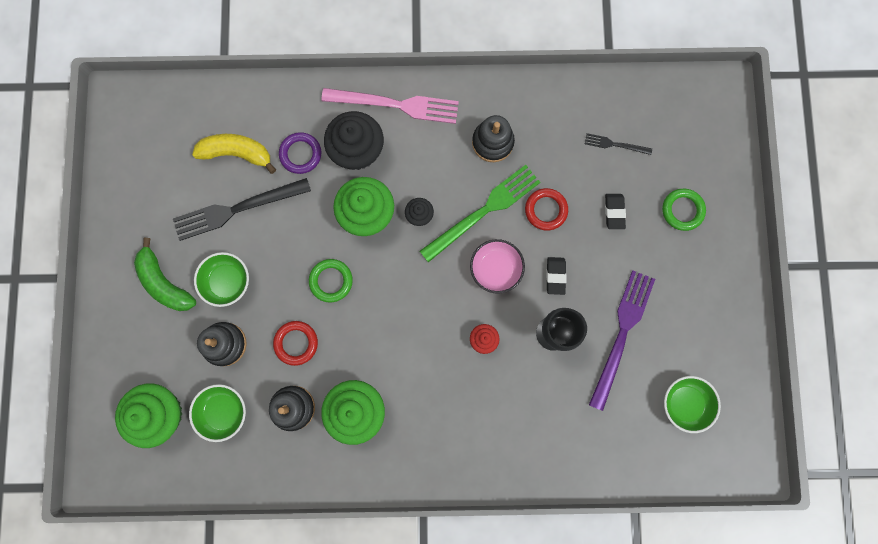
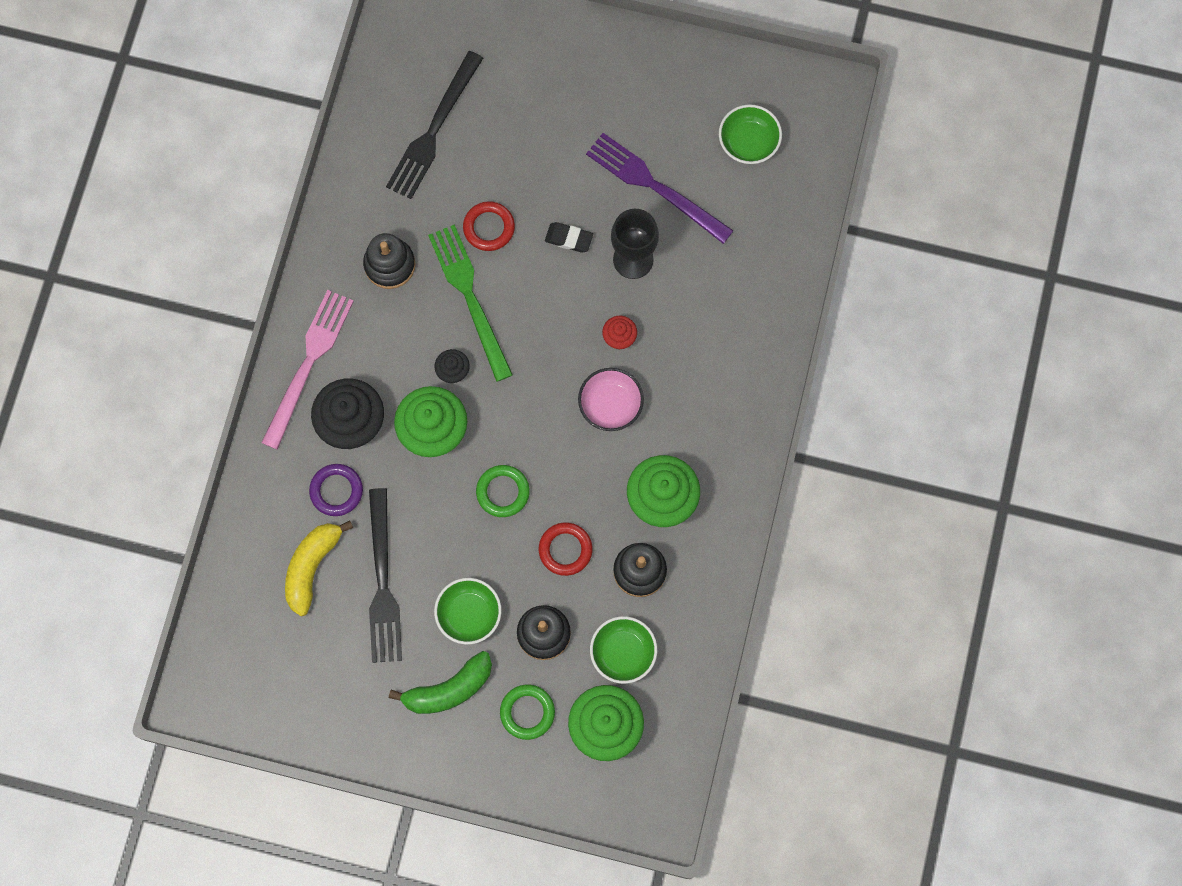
camera: 75 degrees left, 5 degrees down
pink bowl [470,239,525,294] -> pink bowl moved to [578,368,644,431]
black fork [585,133,652,155] -> black fork [386,51,483,199], size x2.05
black eraser [605,194,626,229] -> none
green ring [662,189,706,231] -> green ring moved to [500,684,555,740]

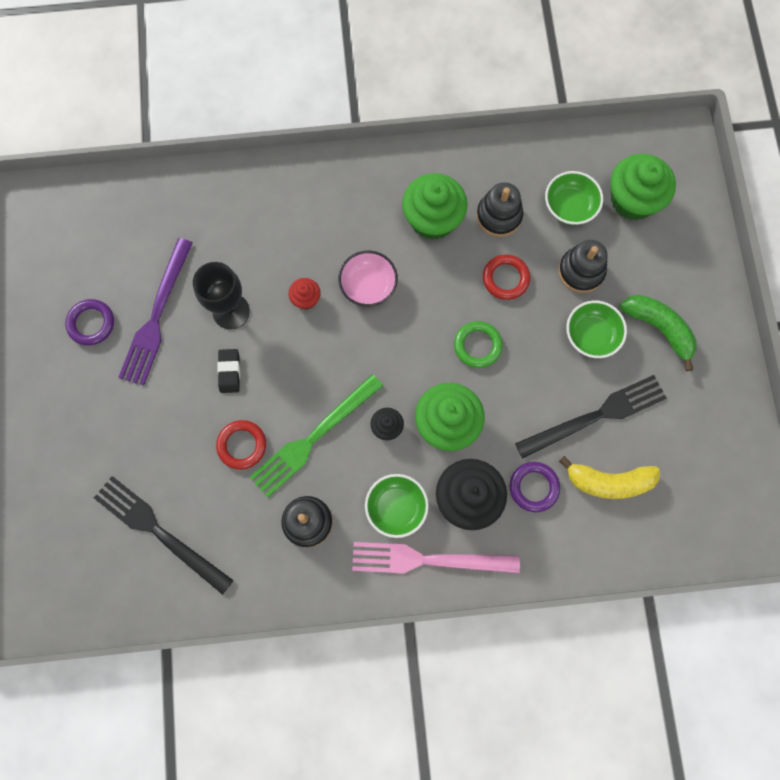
camera: 110 degrees left, 0 degrees up
black fork [386,51,483,199] -> black fork turned 150 degrees counterclockwise [94,476,234,595]
green ring [500,684,555,740] -> none
green bowl [719,104,782,164] -> green bowl moved to [365,474,429,538]
none -> purple ring [65,299,114,345]

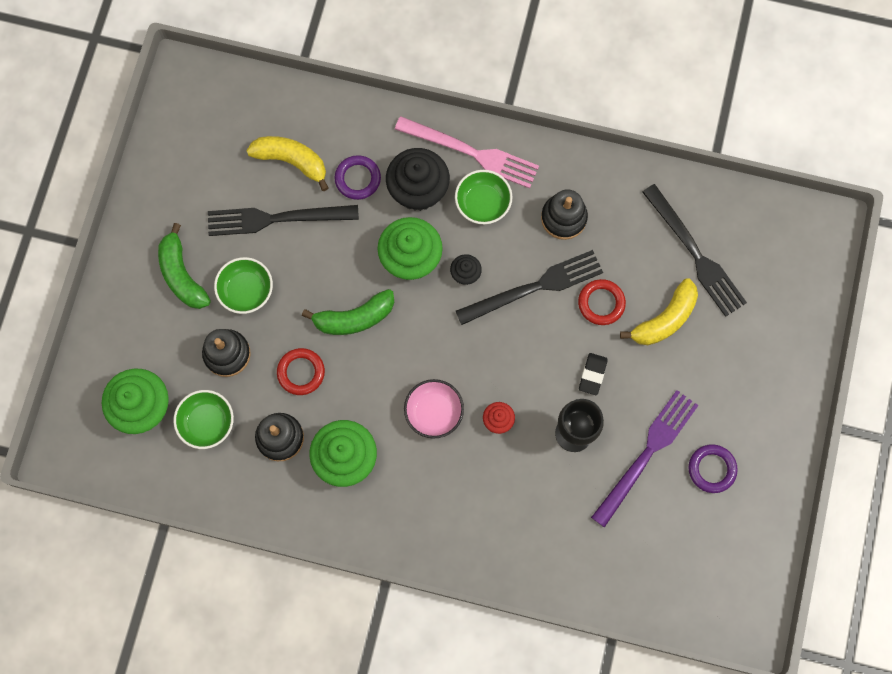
camera: 160 degrees left, 0 degrees up
green fork [249,374,384,498] -> black fork [456,250,603,325]
green ring [454,321,503,368] -> green banana [302,289,394,335]
none -> yellow banana [620,278,698,345]

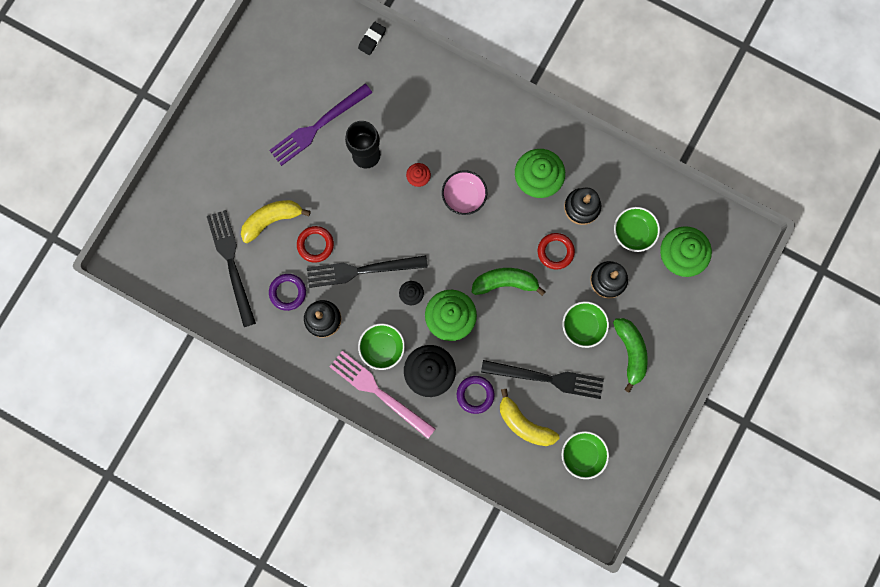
camera: 165 degrees left, 5 degrees up
black eraser [579,353,608,395] -> black eraser moved to [358,22,386,55]
purple ring [688,444,738,493] -> purple ring moved to [269,274,306,311]
none -> green bowl [562,431,609,479]

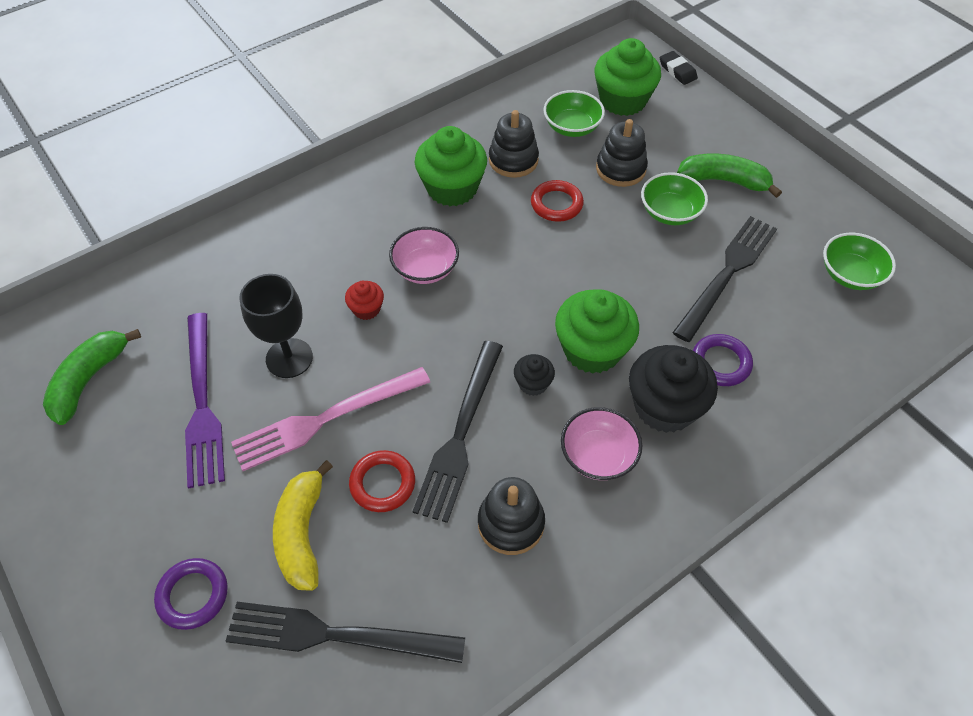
camera: 65 degrees left, 25 degrees down
purple ring [269,274,306,311] -> purple ring moved to [154,558,228,630]
pink fork [330,351,435,439] -> pink fork moved to [231,367,430,471]
black eraser [358,22,386,55] -> black eraser moved to [660,51,698,85]
green bowl [358,323,405,370] -> pink bowl [561,407,642,480]
green banana [472,268,546,296] -> green banana moved to [43,329,141,425]
yellow banana [500,389,559,446] -> none

